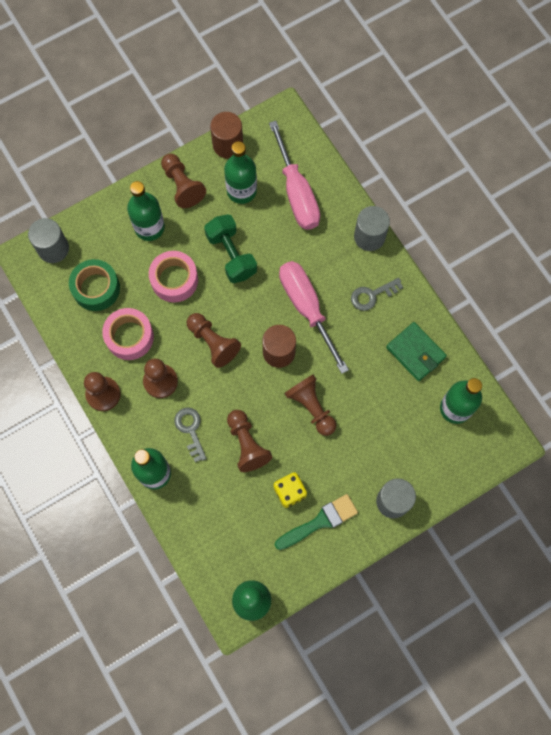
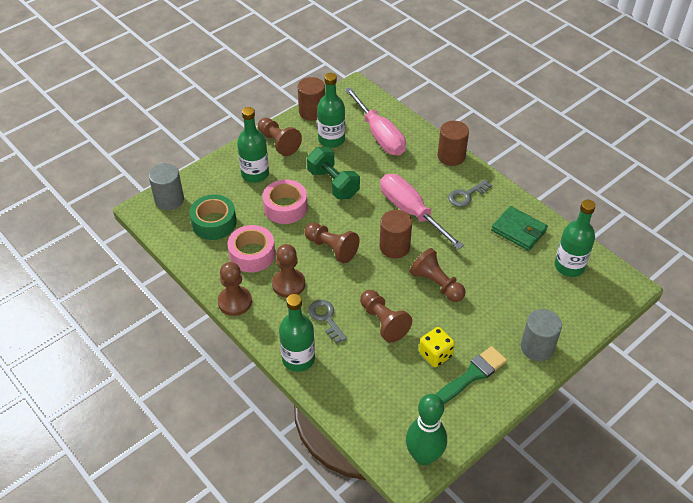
camera: 10 degrees left, 25 degrees down
grey cylinder [354,206,390,251] -> brown cylinder [438,121,469,166]

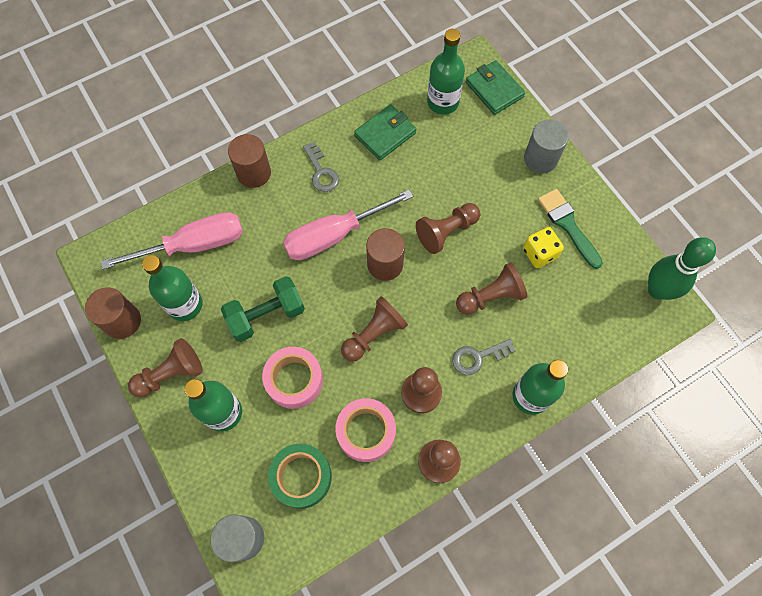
camera: 80 degrees left, 20 degrees up
none -> green wallet [466,60,525,115]

